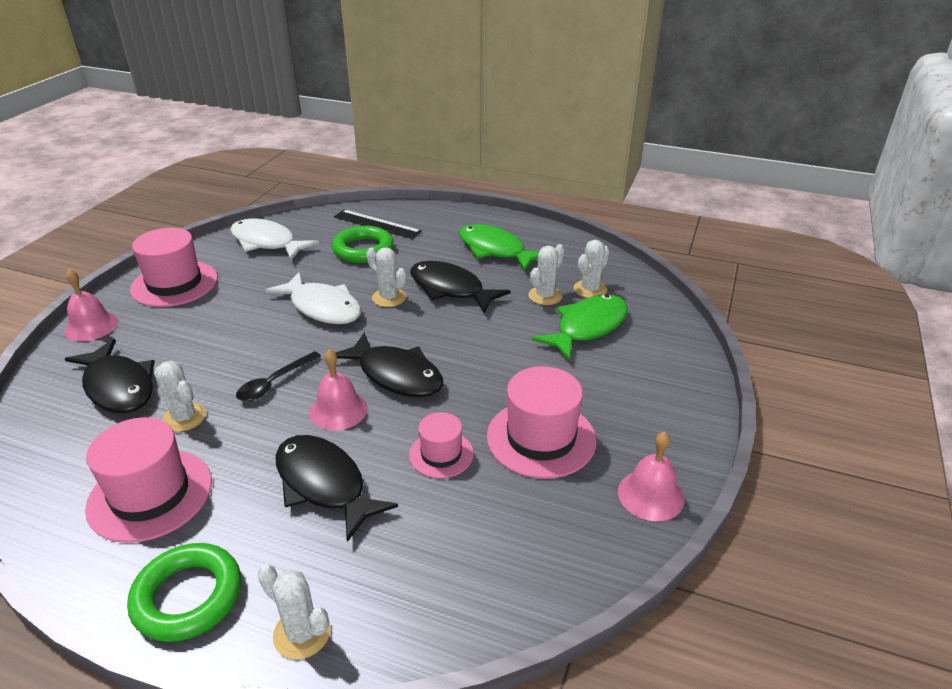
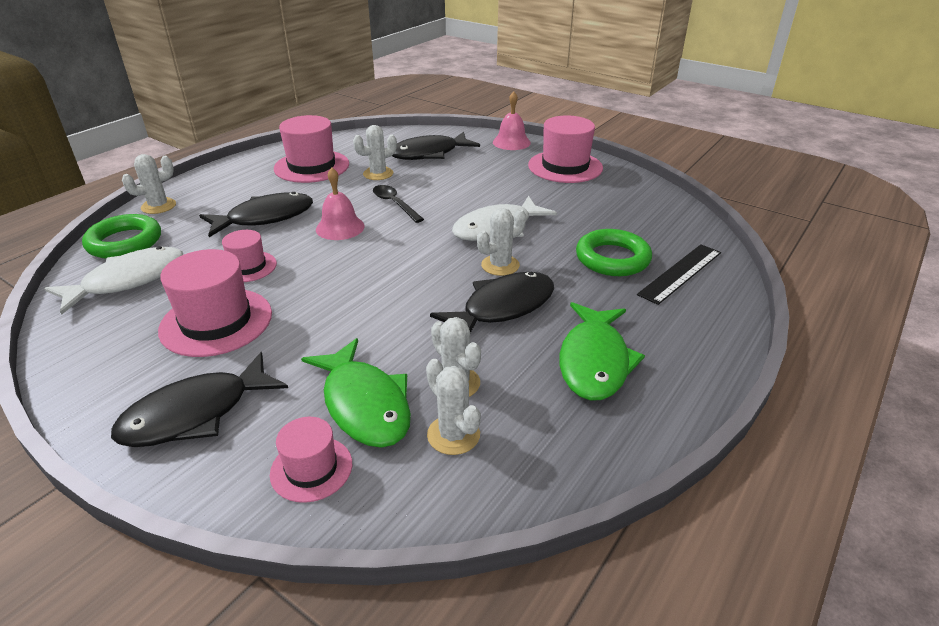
camera: 105 degrees right, 0 degrees up
green ring [127,543,241,642] -> green ring moved to [82,214,161,259]
white fish [230,219,319,260] -> white fish moved to [44,246,183,315]
black fish [336,332,443,397] -> black fish moved to [111,352,288,447]
green fish [459,224,539,271] -> green fish turned 135 degrees clockwise [560,302,645,401]
pink bell [618,431,685,521] -> none
none -> pink hat [270,417,352,503]

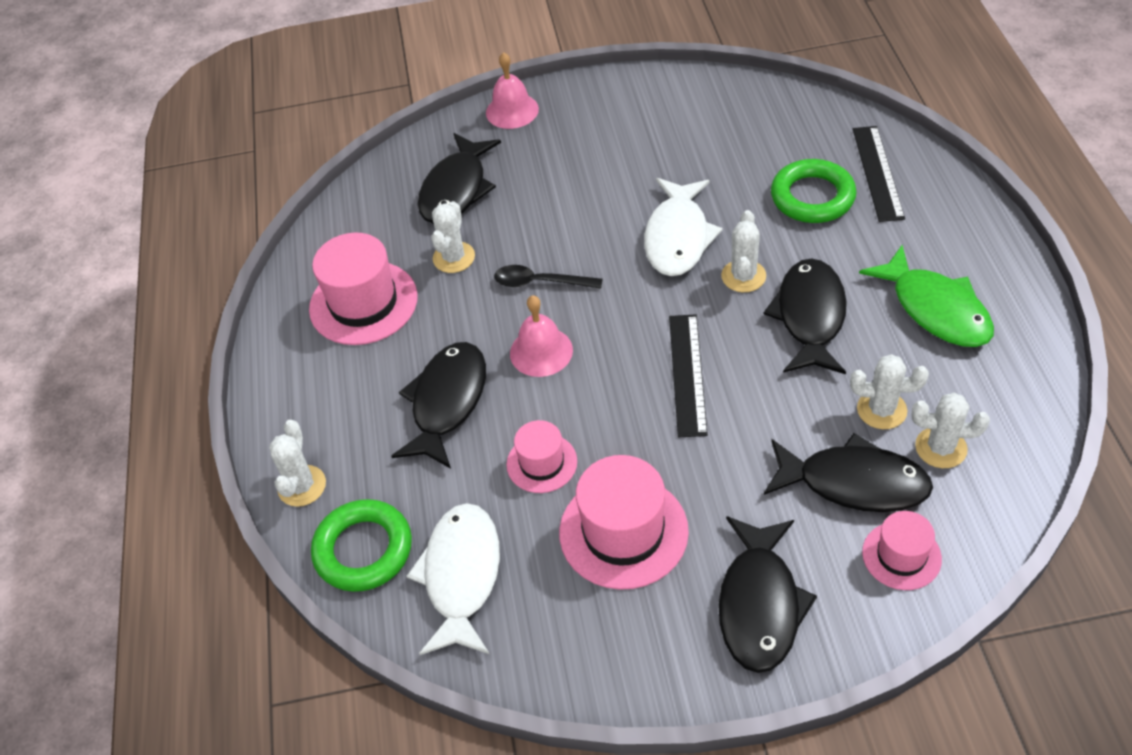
camera: 40 degrees left, 15 degrees up
green fish [301,338,411,448] -> black fish [764,433,933,512]
pink hat [528,116,603,183] -> none
none -> black ruler [669,314,708,437]

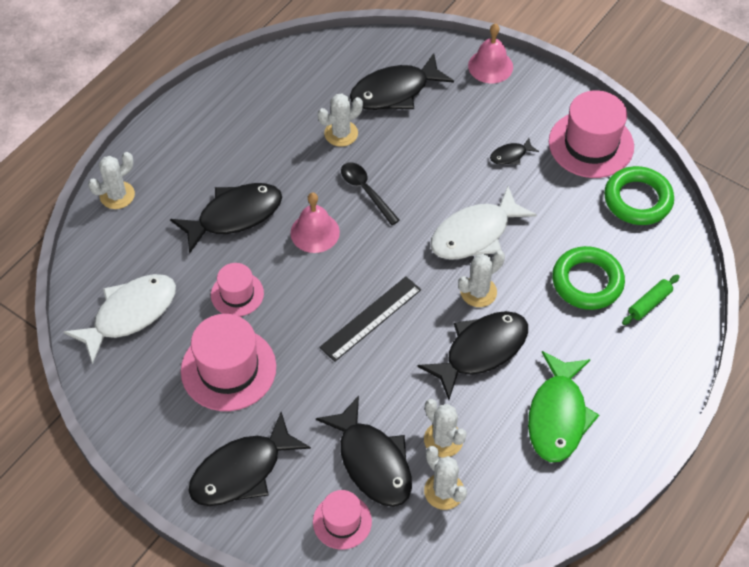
camera: 40 degrees right, 5 degrees up
pink hat [309,233,418,345] -> pink hat moved to [549,90,634,178]
green ring [311,499,412,592] -> green ring moved to [604,166,674,225]
black ruler [853,126,905,222] -> green rolling pin [622,275,680,325]
none -> black fish [490,138,539,165]

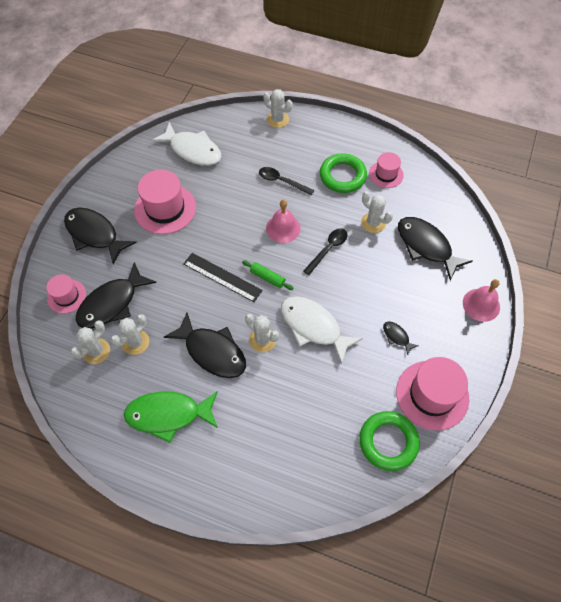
camera: 75 degrees right, 5 degrees up
black fish [170,183,282,254] -> black spoon [259,167,314,195]
pink hat [211,263,264,317] -> pink hat moved to [369,152,404,188]
green ring [552,246,625,310] -> green ring moved to [320,153,367,193]
green rolling pin [622,275,680,325] -> green rolling pin moved to [242,260,293,290]

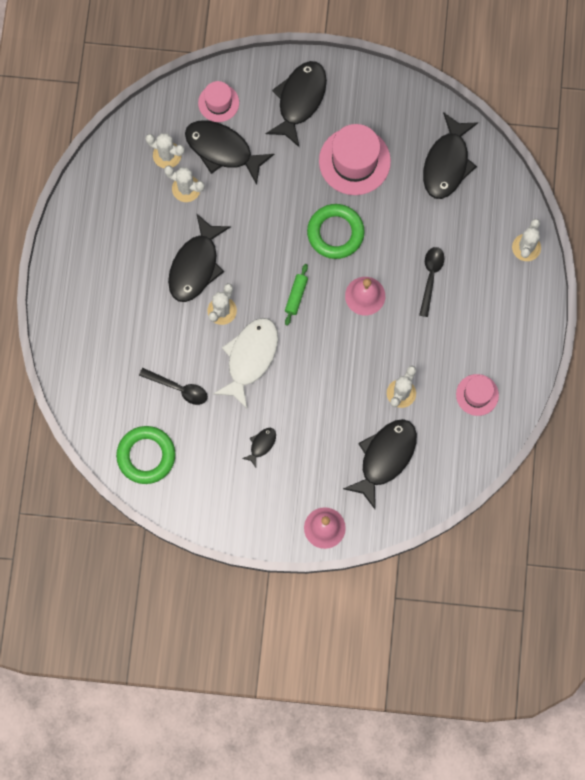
camera: 75 degrees right, 15 degrees up
green fish [124,391,218,443] -> none
white fish [151,122,222,166] -> black fish [423,112,478,199]
black ruler [183,253,263,302] -> none
black spoon [303,228,348,275] -> black spoon moved to [139,368,208,405]
green ring [320,153,367,193] -> green ring moved to [307,204,365,259]
pink hat [396,357,469,431] -> none

